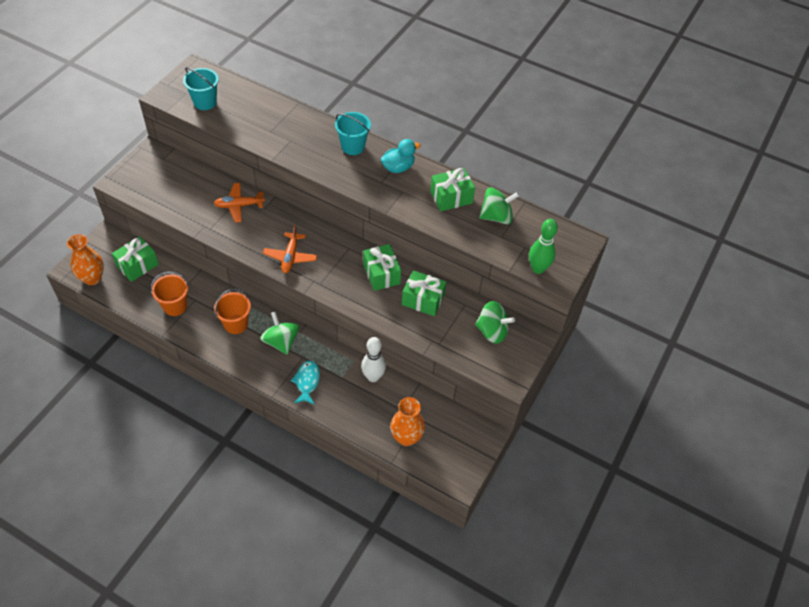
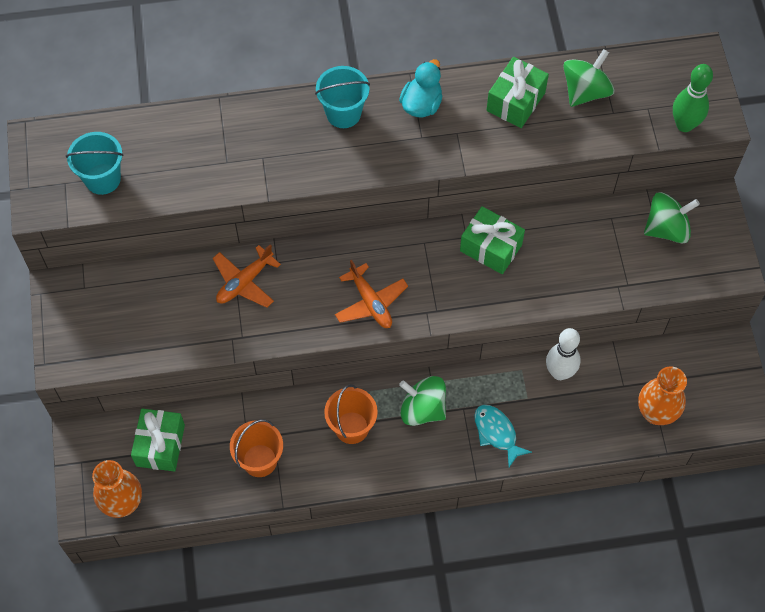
camera: 35 degrees left, 10 degrees up
green gift [402,270,446,316] -> none

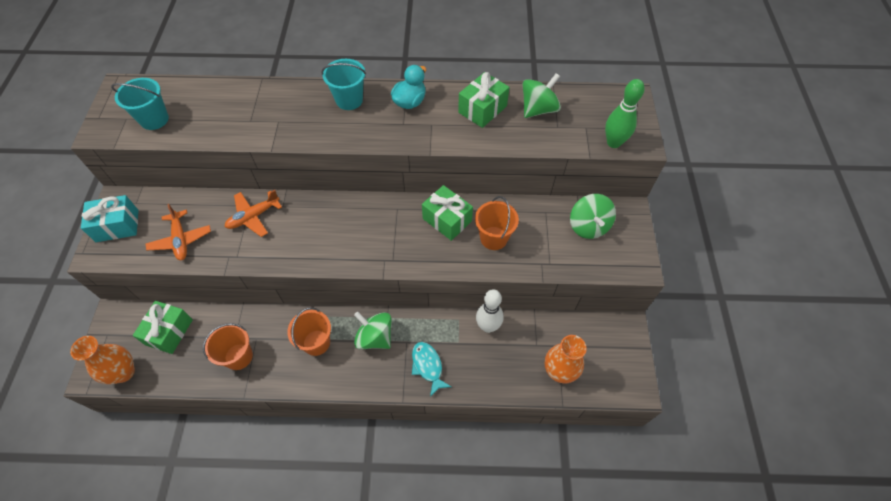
camera: 10 degrees right, 5 degrees down
orange plane [335,260,408,328] -> orange plane moved to [146,204,211,260]
green spinning top [644,192,700,243] -> green spinning top turned 90 degrees clockwise [570,194,616,239]
none -> turquoise gift [81,195,139,242]
none -> orange bucket [475,196,519,250]

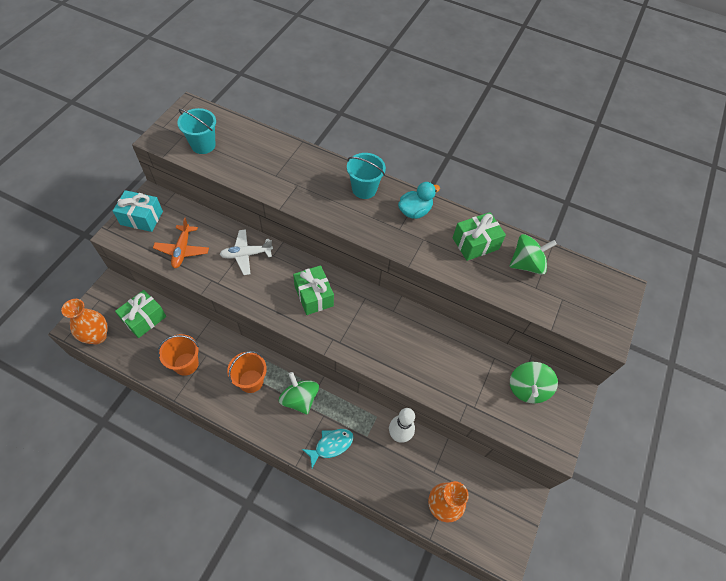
camera: 20 degrees right, 0 degrees up
orange plane [225,190,282,237] -> white plane [219,229,273,275]
turquoise fish [412,342,452,397] -> turquoise fish turned 60 degrees clockwise [302,429,354,468]
green gift [422,185,473,241] -> green gift moved to [293,265,334,315]
orange bucket [475,196,519,250] -> none
green bowling pin [605,79,645,148] -> none

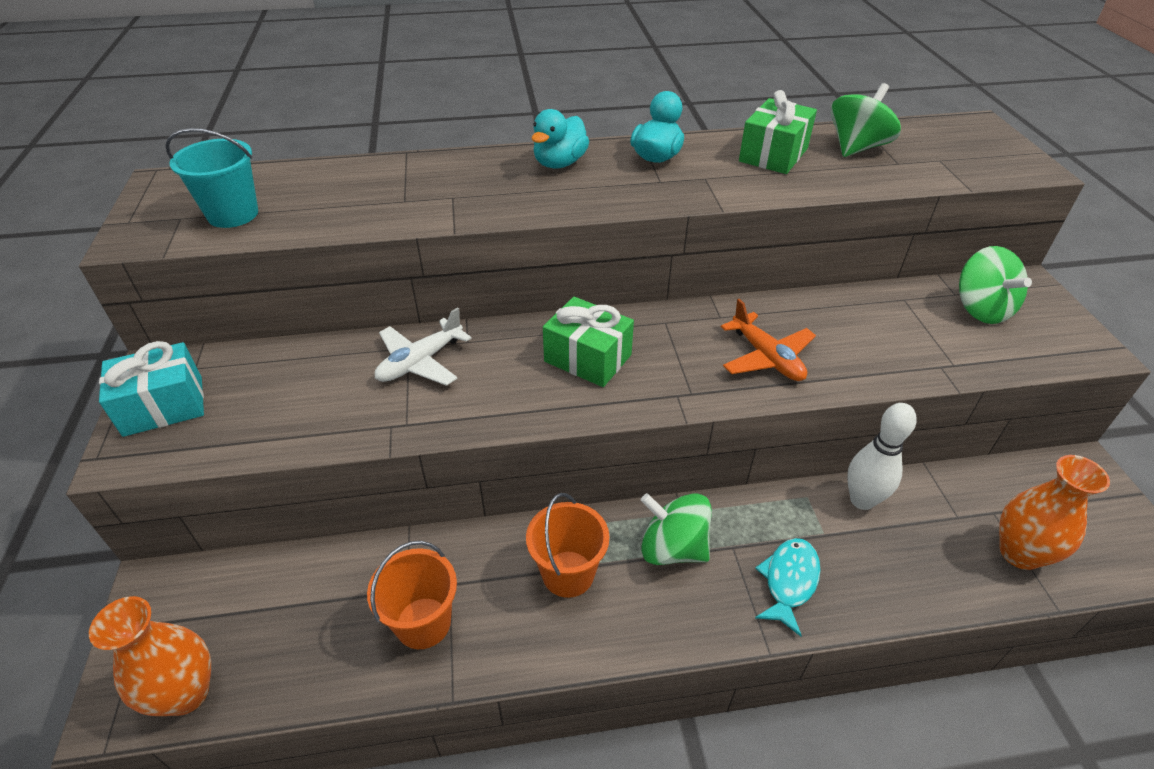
camera: 30 degrees left, 15 degrees down
green gift [115,290,166,338] -> none
orange plane [153,217,209,268] -> orange plane moved to [721,299,816,381]
turquoise bucket [347,153,386,199] -> turquoise duck [531,109,589,169]

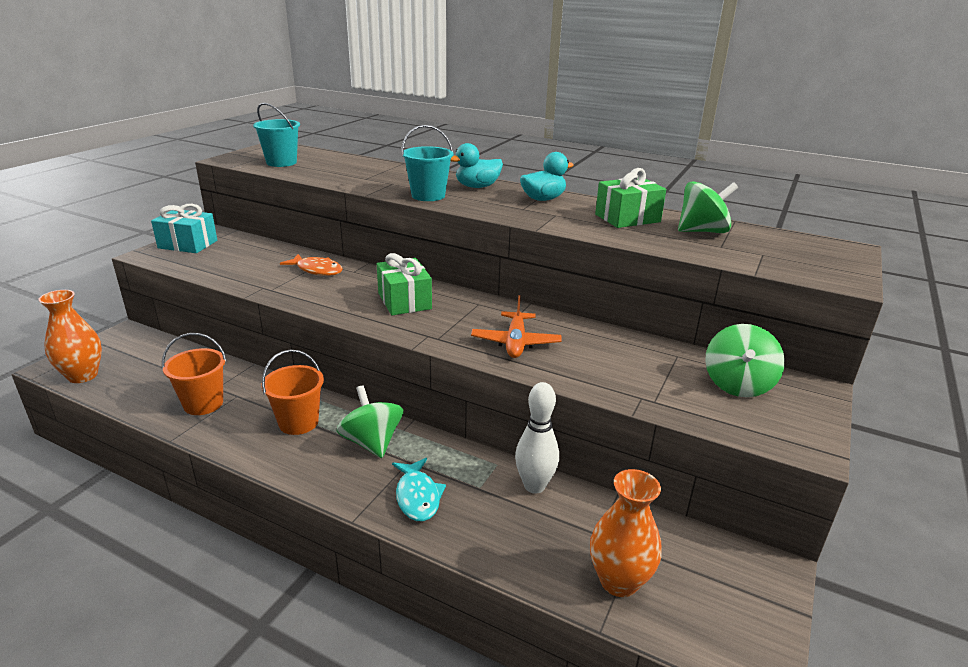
camera: 35 degrees right, 15 degrees down
white plane [375,307,471,386] -> orange fish [280,254,343,276]
turquoise fish [755,538,821,636] -> turquoise fish turned 105 degrees clockwise [392,458,446,521]
none -> turquoise bucket [401,125,453,201]

